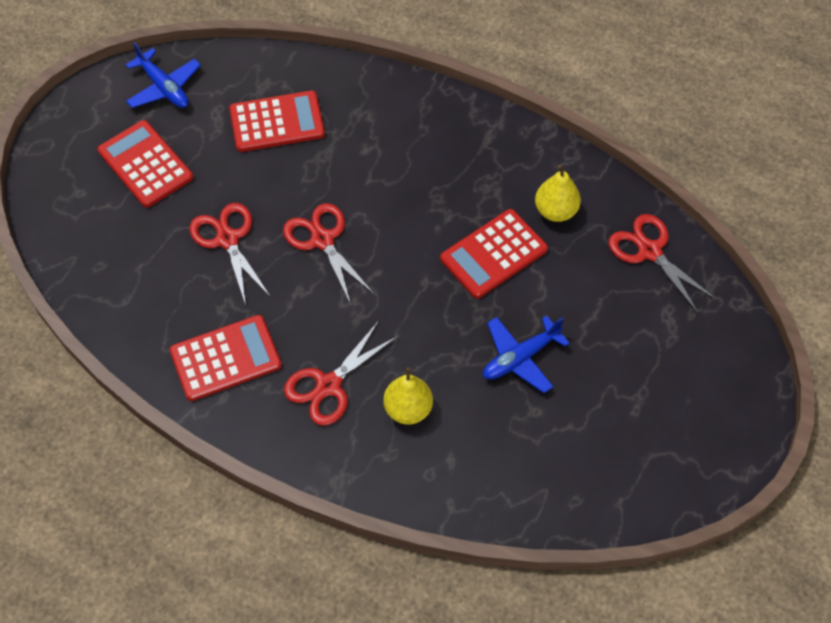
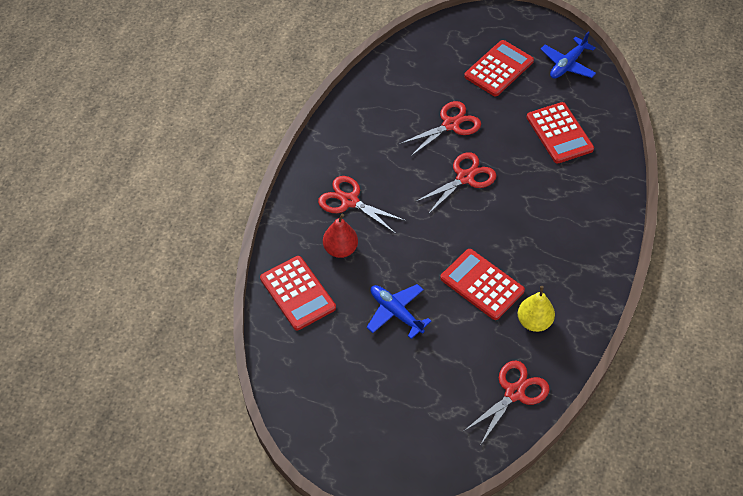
camera: 80 degrees right, 5 degrees down
red calculator [170,315,282,401] -> red calculator moved to [260,256,336,331]
yellow pear [383,367,433,424] -> red pear [323,214,358,258]

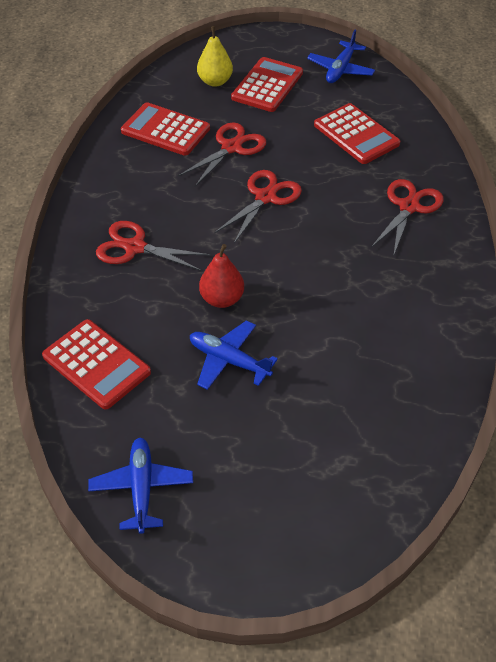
camera: 15 degrees left, 5 degrees down
red pear [323,214,358,258] -> red pear moved to [199,244,244,308]
red calculator [440,249,525,320] -> red calculator moved to [121,102,210,156]
red scissors [463,360,550,446] -> red scissors moved to [371,179,443,257]
yellow pear [518,286,555,332] -> yellow pear moved to [197,26,233,87]
none -> blue plane [88,438,193,534]

